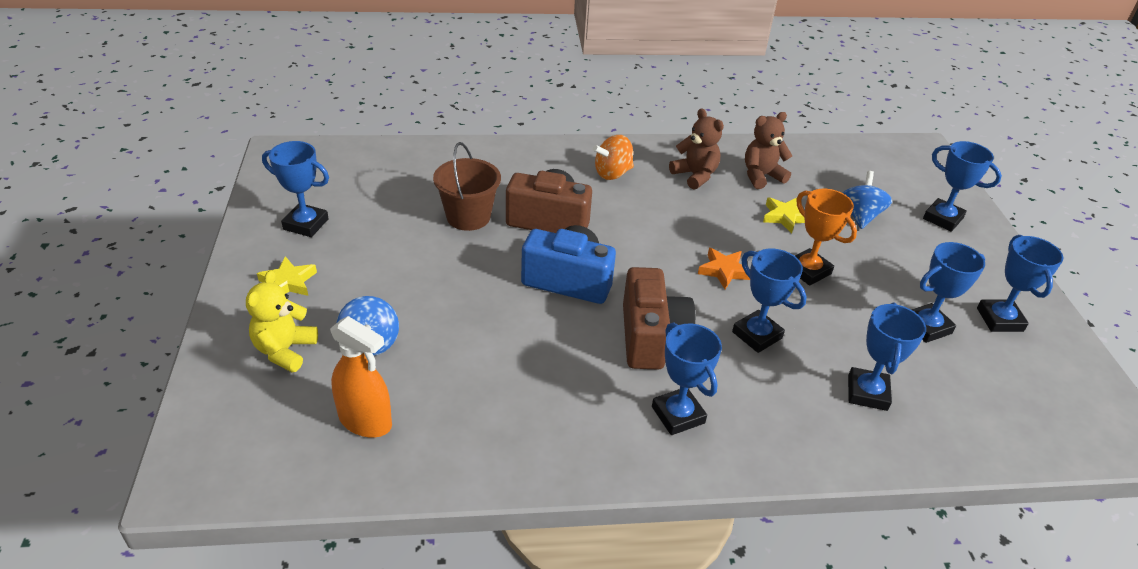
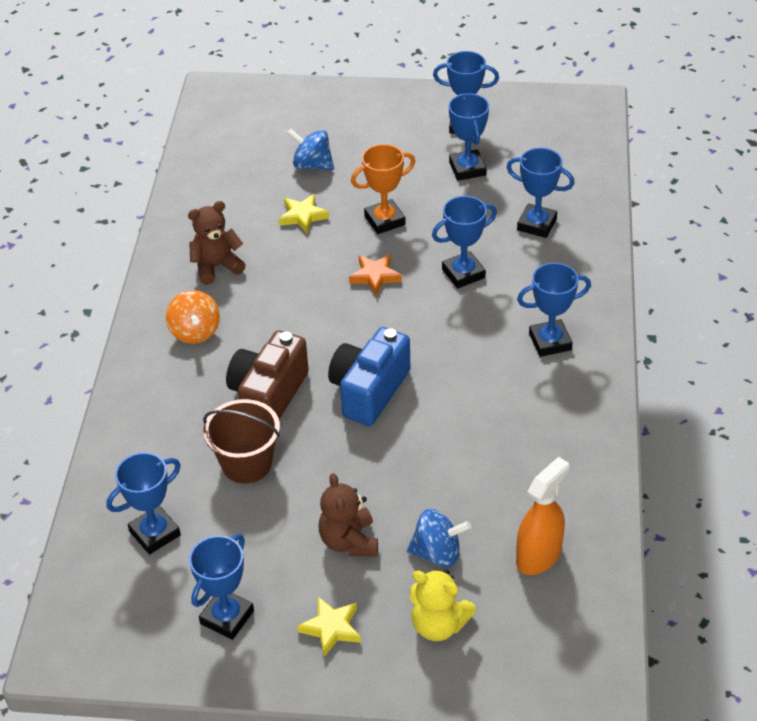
camera: 75 degrees left, 5 degrees up
brown camera [623,267,695,370] -> none
brown teddy bear [745,112,792,189] -> brown teddy bear moved to [319,473,378,556]
blue trophy [923,141,1002,232] -> blue trophy moved to [106,452,181,555]

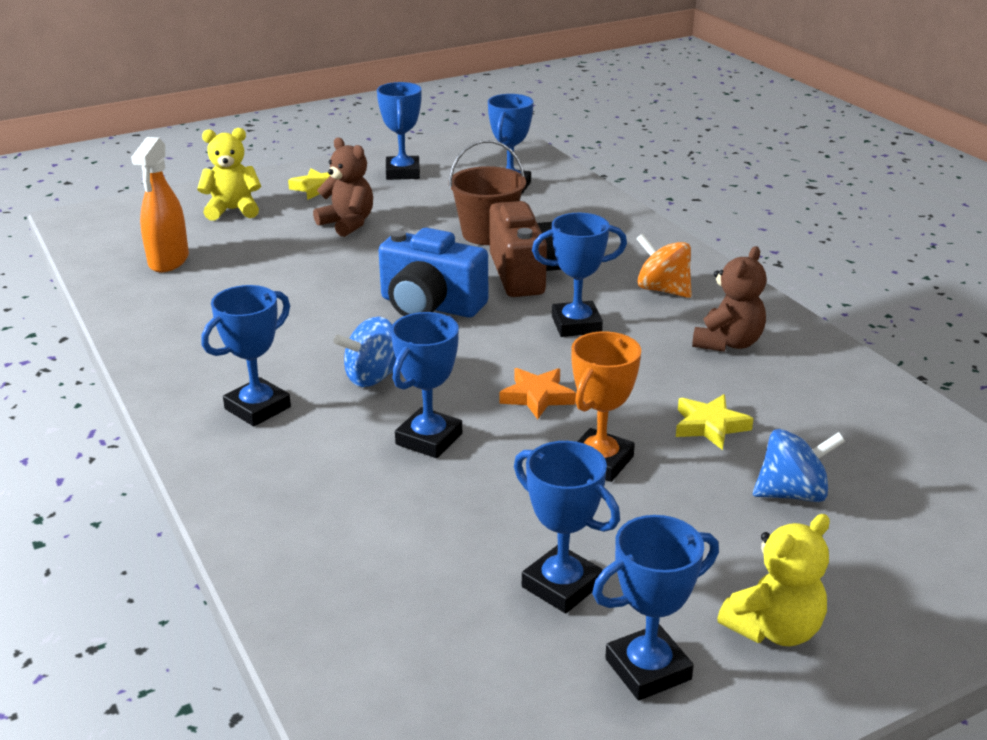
camera: 145 degrees right, 15 degrees down
blue camera [328,327,410,426] -> blue camera turned 120 degrees clockwise [379,228,488,318]
blue spinning top [407,509,471,567] -> blue spinning top moved to [333,317,396,387]
blue trophy [507,148,575,238] -> blue trophy moved to [532,213,627,337]
none -> yellow teddy bear [717,514,830,646]

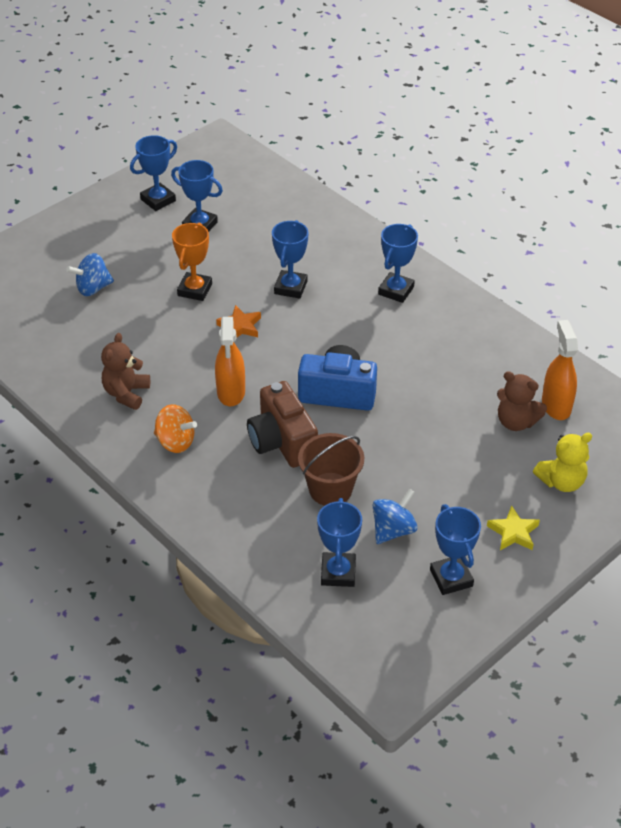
camera: 165 degrees right, 15 degrees up
brown teddy bear [313,138,373,237] -> brown teddy bear moved to [497,371,547,431]
blue spinning top [333,317,396,387] -> blue spinning top moved to [373,488,418,544]
blue trophy [532,213,627,337] -> orange spray bottle [215,317,245,406]
yellow star [676,394,754,450] -> none
yellow teddy bear [717,514,830,646] -> none

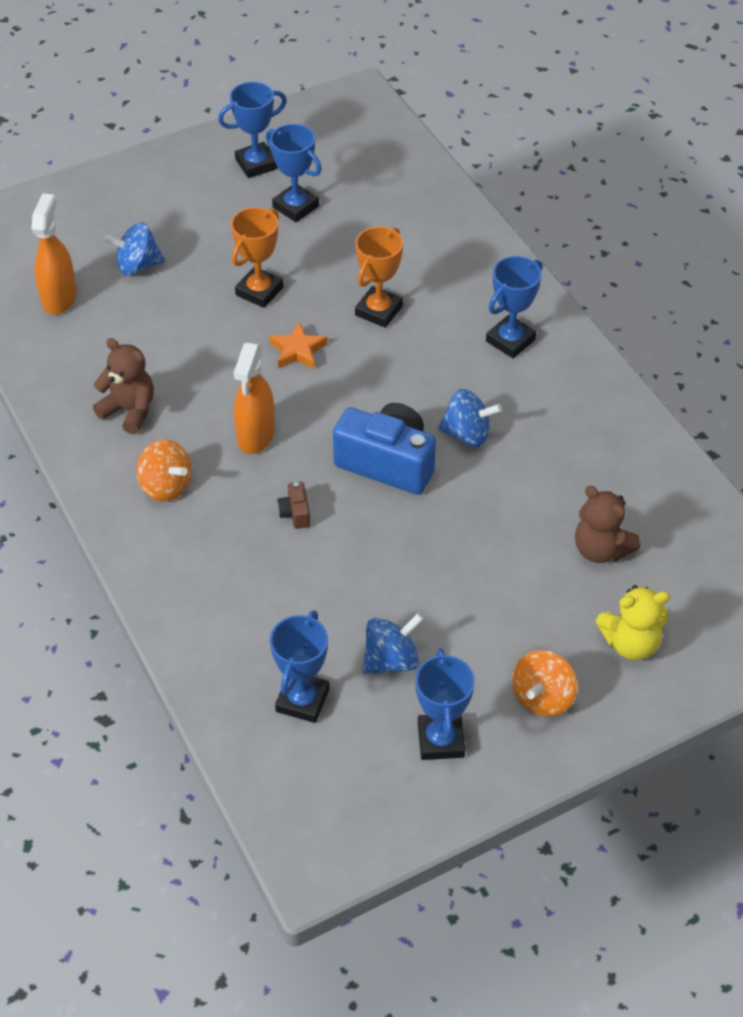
camera: 15 degrees right, 5 degrees up
brown teddy bear [101,333,150,410] -> brown teddy bear turned 90 degrees clockwise [93,338,154,434]
brown camera [247,381,318,468] -> brown camera [277,482,310,529], size x0.42
blue trophy [272,220,309,299] -> orange trophy [355,227,403,328]
brown bucket [298,433,364,506] -> none
yellow star [487,506,540,550] -> orange spinning top [512,650,577,717]
orange spray bottle [542,320,578,420] -> orange spray bottle moved to [31,193,77,315]
none -> blue spinning top [438,389,502,447]

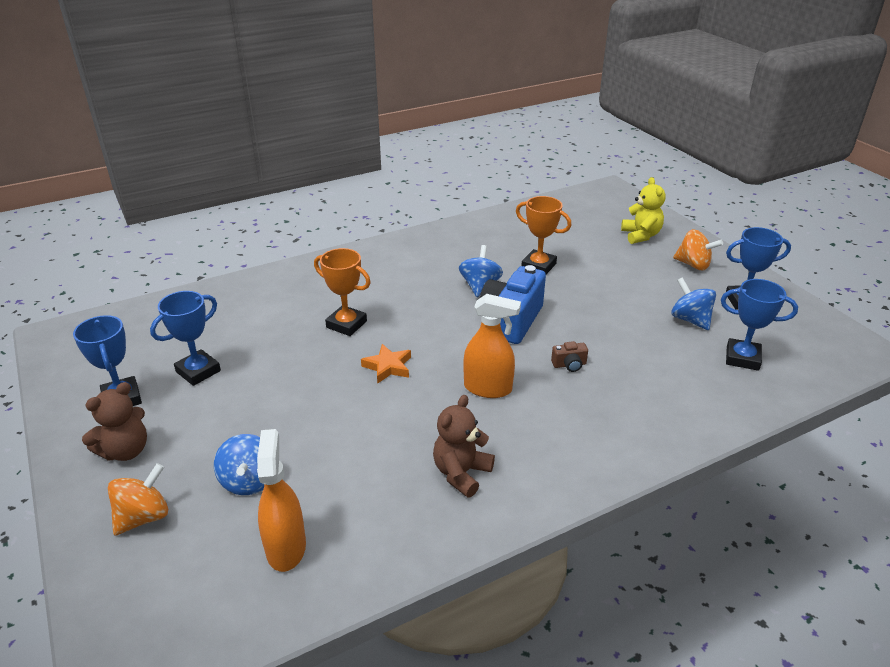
camera: 90 degrees left, 15 degrees down
orange spray bottle [31,193,77,315] -> orange spray bottle turned 75 degrees clockwise [257,429,306,572]
orange spinning top [137,439,192,502] -> orange spinning top moved to [108,463,168,535]
orange trophy [231,207,283,308] -> orange trophy moved to [516,196,571,274]
blue trophy [486,256,542,358] -> none
brown teddy bear [575,486,641,563] -> brown teddy bear moved to [82,382,147,461]

